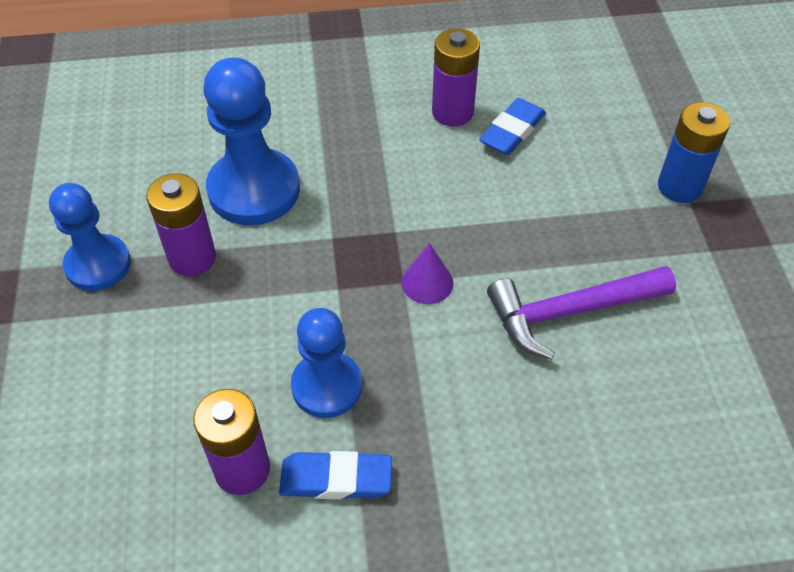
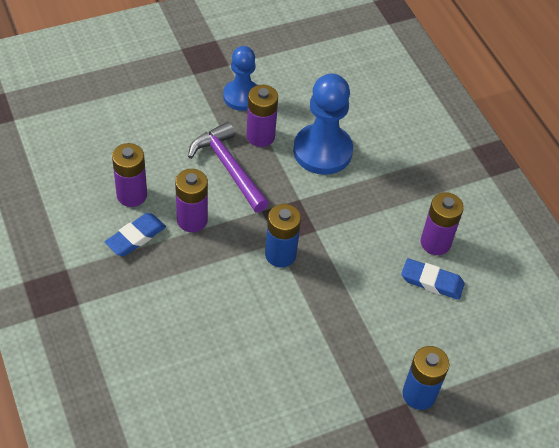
camera: 70 degrees right, 0 degrees up
blue eraser [279,451,392,499] -> blue eraser turned 60 degrees clockwise [105,213,166,256]
blue pawn [291,308,362,418] -> purple battery [175,169,208,232]
purple cone [402,243,453,304] -> blue battery [265,204,301,268]
purple hammer [487,266,676,360] -> purple hammer moved to [188,122,269,213]

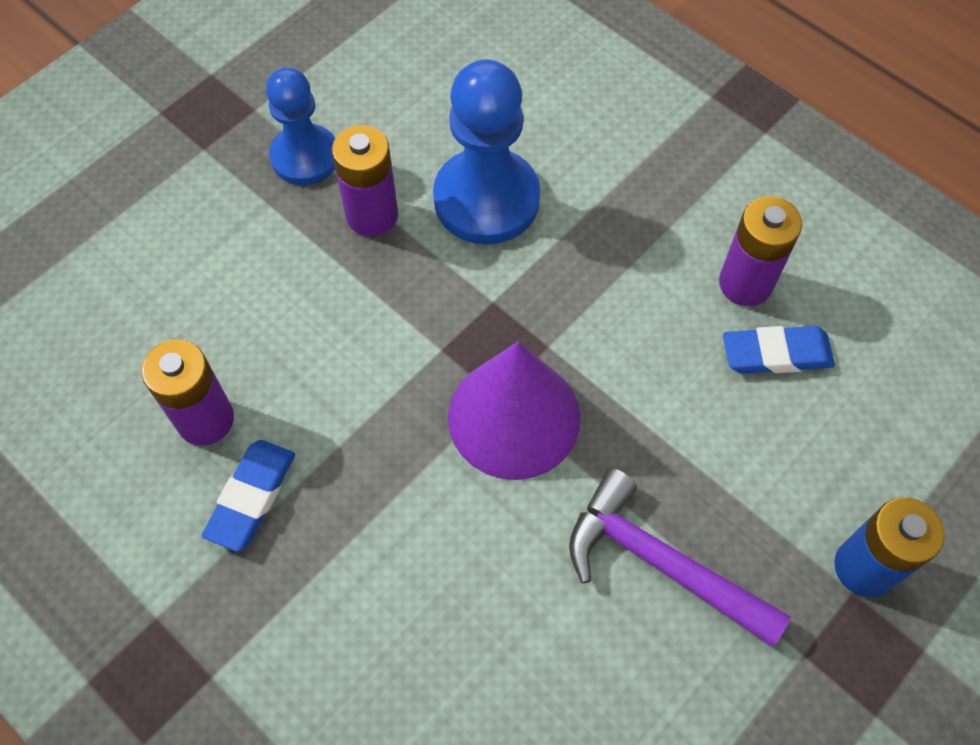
camera: 20 degrees left, 10 degrees up
purple battery [175,169,208,232] -> none
purple hammer [188,122,269,213] -> purple hammer moved to [569,468,791,647]
blue battery [265,204,301,268] -> purple cone [448,342,581,480]

